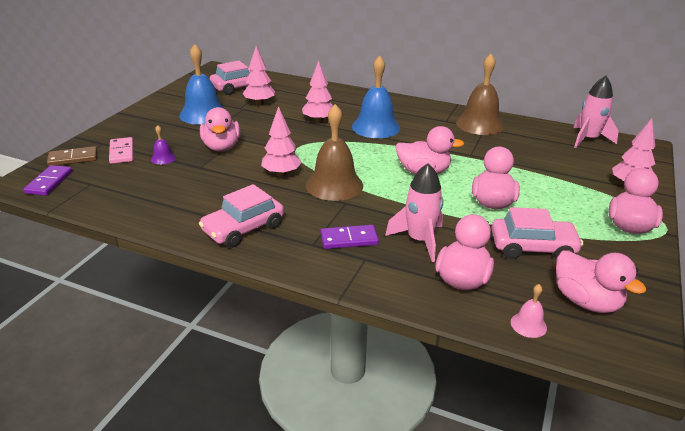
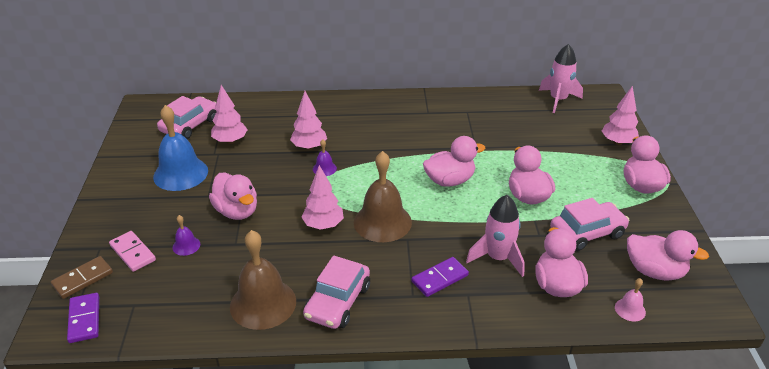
camera: 25 degrees left, 5 degrees up
blue bell [352,56,400,138] -> none
brown bell [456,54,504,135] -> brown bell moved to [230,230,296,330]
none -> purple bell [313,139,337,176]

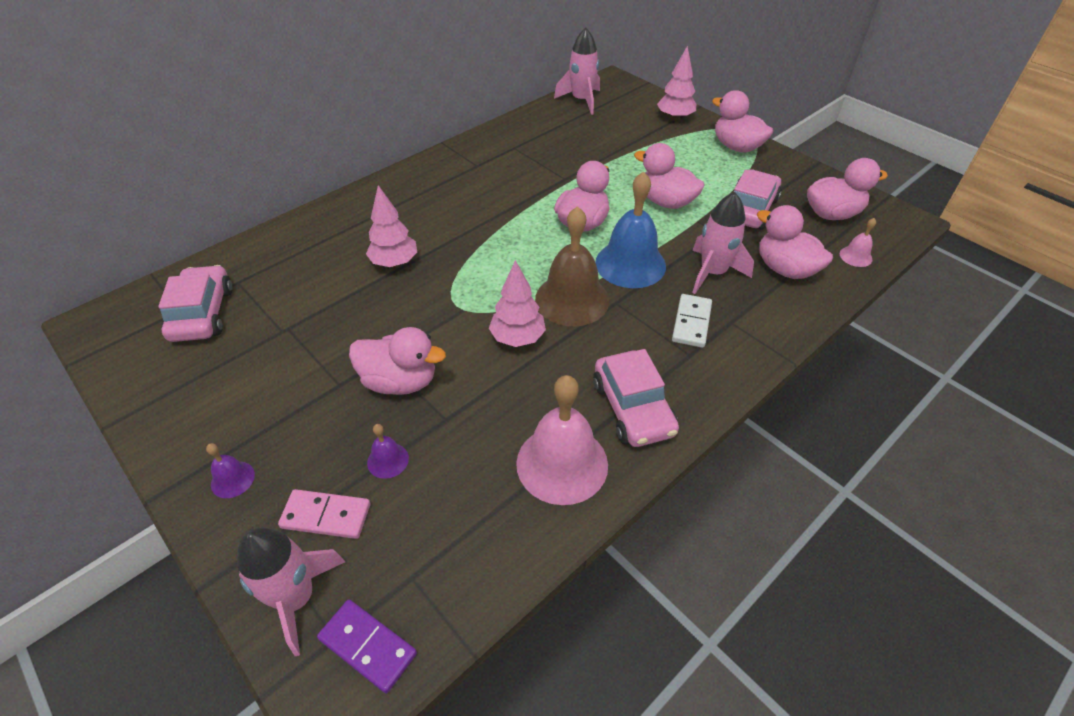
camera: 40 degrees left, 10 degrees up
brown domino [51,256,113,299] -> pink rocket [237,528,345,656]
blue bell [153,105,208,191] -> blue bell moved to [595,171,666,288]
pink tree [211,85,248,144] -> none
brown bell [230,230,296,330] -> pink bell [516,375,608,505]
purple bell [313,139,337,176] -> purple bell moved to [206,443,255,498]
purple domino [411,257,469,297] -> white domino [672,294,712,348]

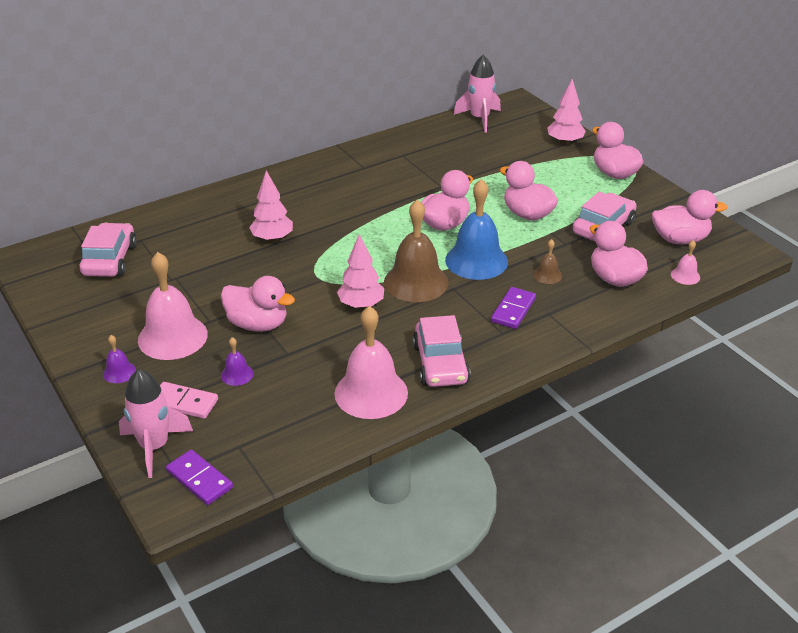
camera: 10 degrees right, 10 degrees down
white domino [672,294,712,348] -> purple domino [491,287,536,329]
pink rocket [692,192,754,294] -> brown bell [533,239,562,284]
none -> pink bell [138,252,208,360]

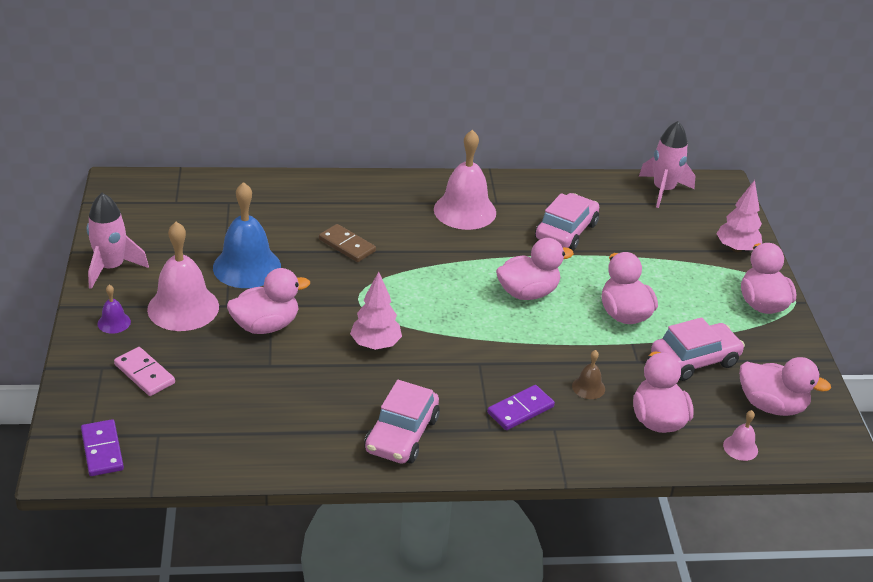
camera: 25 degrees right, 0 degrees up
pink car [79,223,137,277] -> pink car moved to [535,193,599,251]
pink rocket [119,369,193,478] -> pink rocket moved to [87,193,149,289]
pink duck [221,276,295,332] -> pink duck turned 75 degrees counterclockwise [227,268,310,334]
purple bell [221,337,253,386] -> none
pink tree [249,170,293,242] -> brown domino [319,224,376,262]
pink bell [334,306,408,419] -> pink bell moved to [434,130,496,230]
brown bell [384,199,448,302] -> none
blue bell [445,179,508,280] -> blue bell moved to [213,182,281,288]

